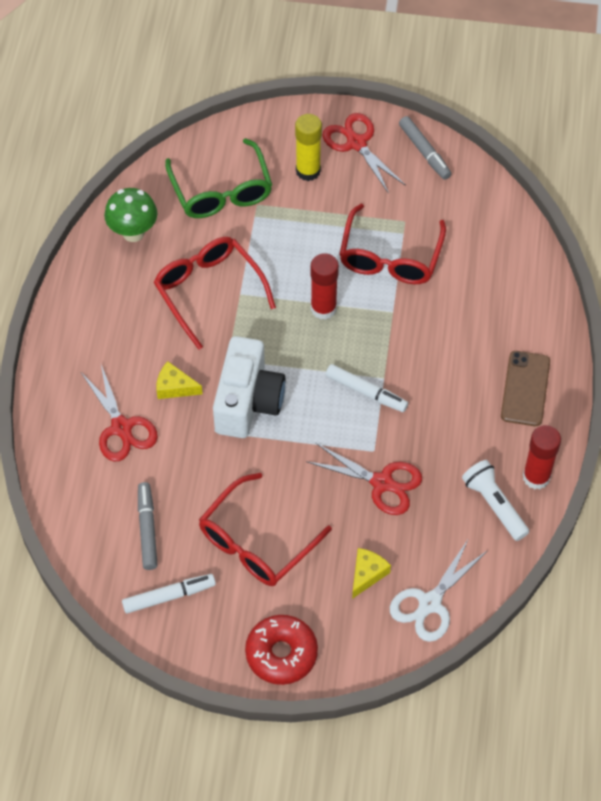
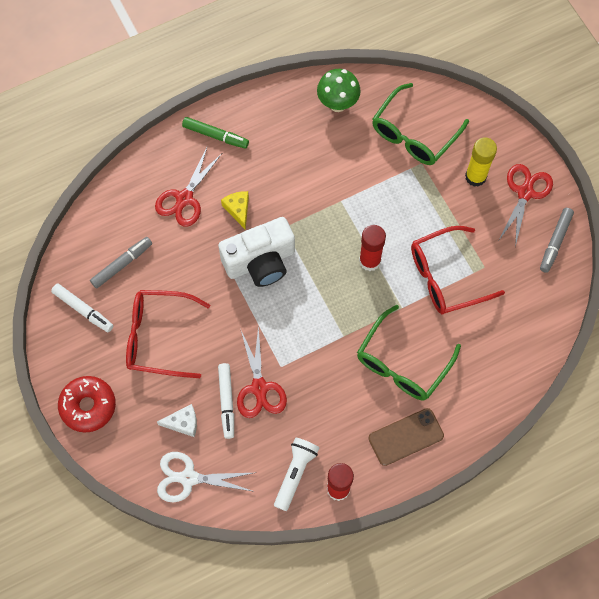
camera: 55 degrees right, 10 degrees up
red glasses [154,237,276,350] -> none
white marker [326,364,408,412] -> white marker moved to [218,363,234,439]
yellow cheese [352,548,391,599] -> white cheese [157,404,197,437]
none -> green marker [182,117,249,149]
none -> green glasses [357,305,461,401]

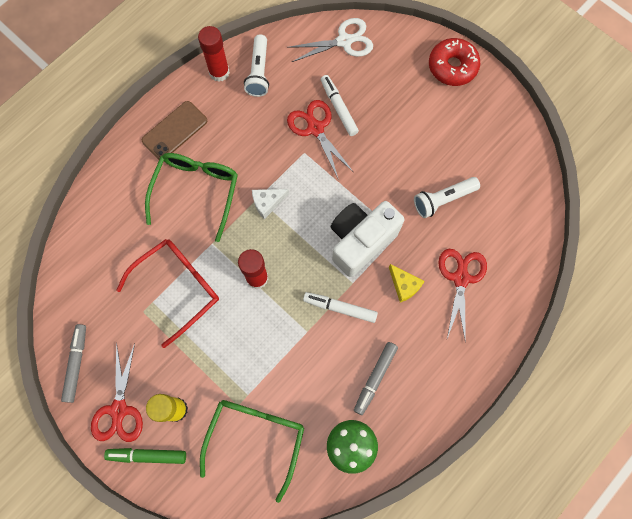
camera: 160 degrees right, 5 degrees up
white marker [51,284,113,332] -> white marker moved to [303,292,378,323]
grey marker [90,237,152,289] -> grey marker moved to [354,342,398,415]
red glasses [126,290,210,378] -> none
white cheese [157,404,197,437] -> white cheese moved to [252,189,289,219]
green marker [182,117,249,149] -> green marker moved to [104,448,186,464]
none -> white flashlight [414,177,480,218]

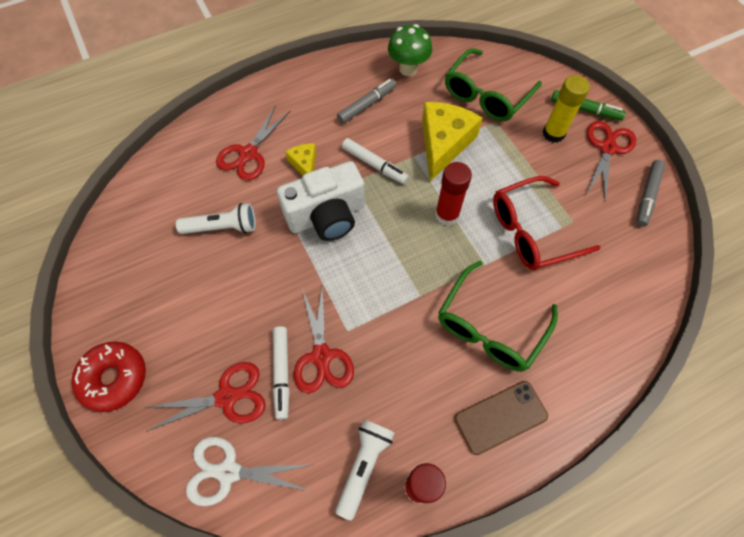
camera: 160 degrees left, 10 degrees down
white cheese [252,189,289,219] -> none
none -> red scissors [144,362,266,431]
none -> yellow cheese [422,102,483,181]

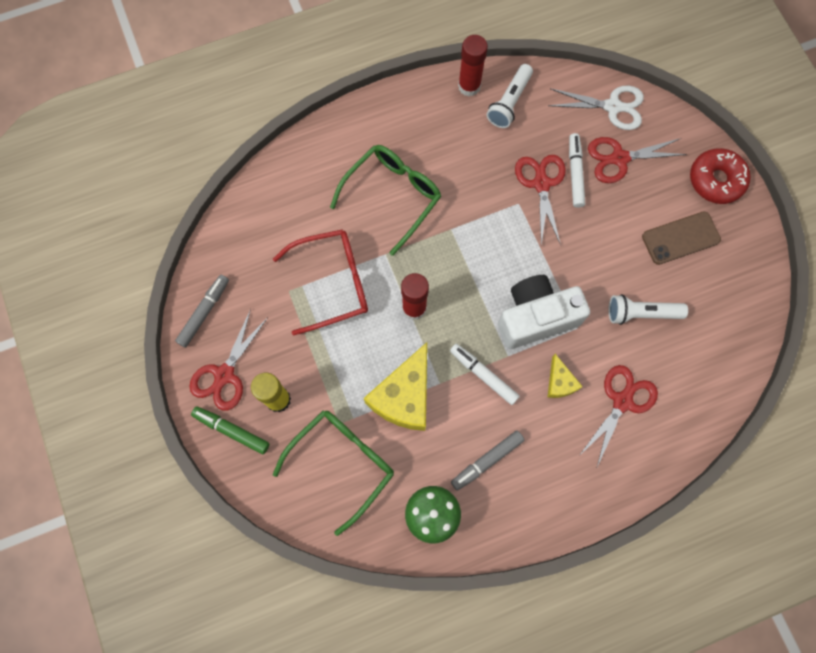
camera: 175 degrees left, 10 degrees up
brown phone [454,381,548,455] -> brown phone moved to [642,212,721,265]

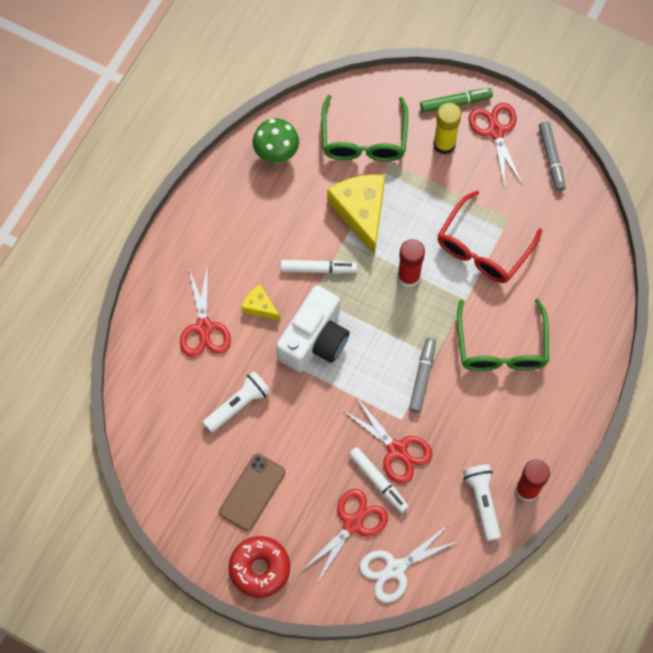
camera: 140 degrees right, 5 degrees down
grey marker [451,431,524,491] -> grey marker moved to [409,338,436,413]

